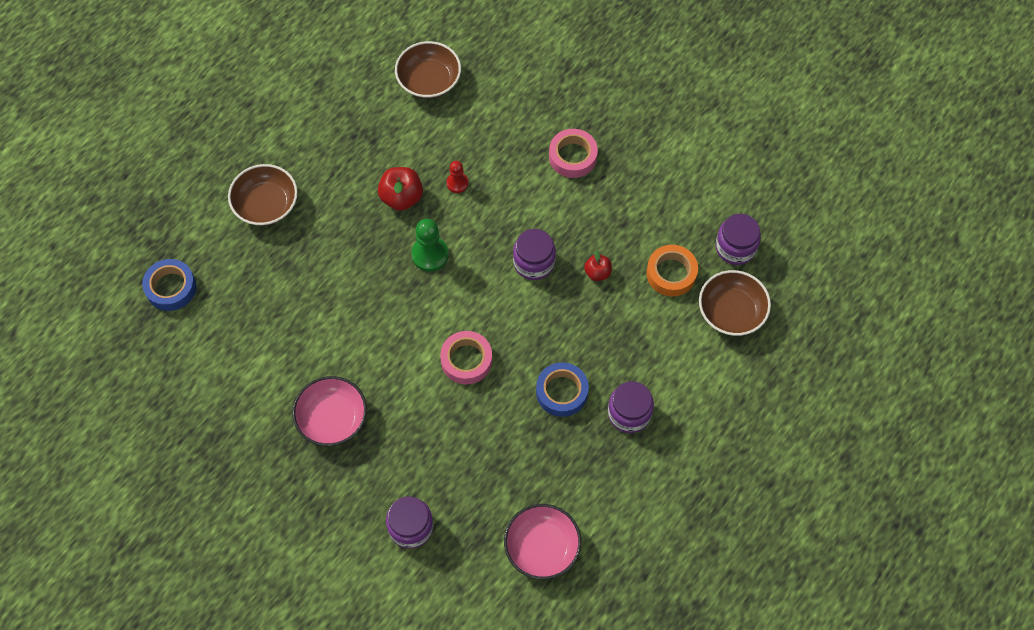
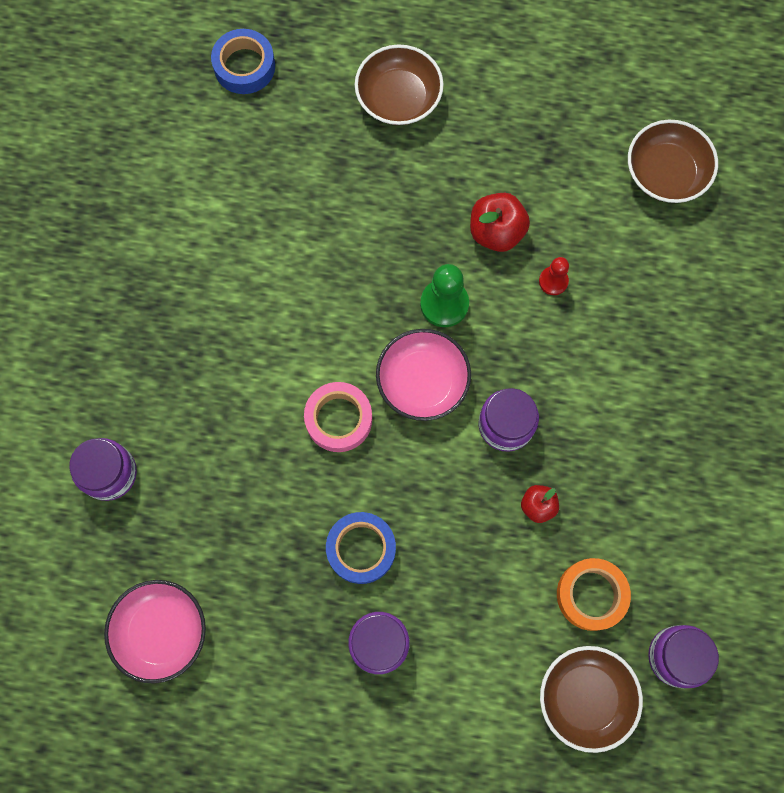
camera: 60 degrees right, 10 degrees up
pink bowl [292,376,367,446] -> pink bowl moved to [376,329,471,421]
pink tape [549,129,598,178] -> none

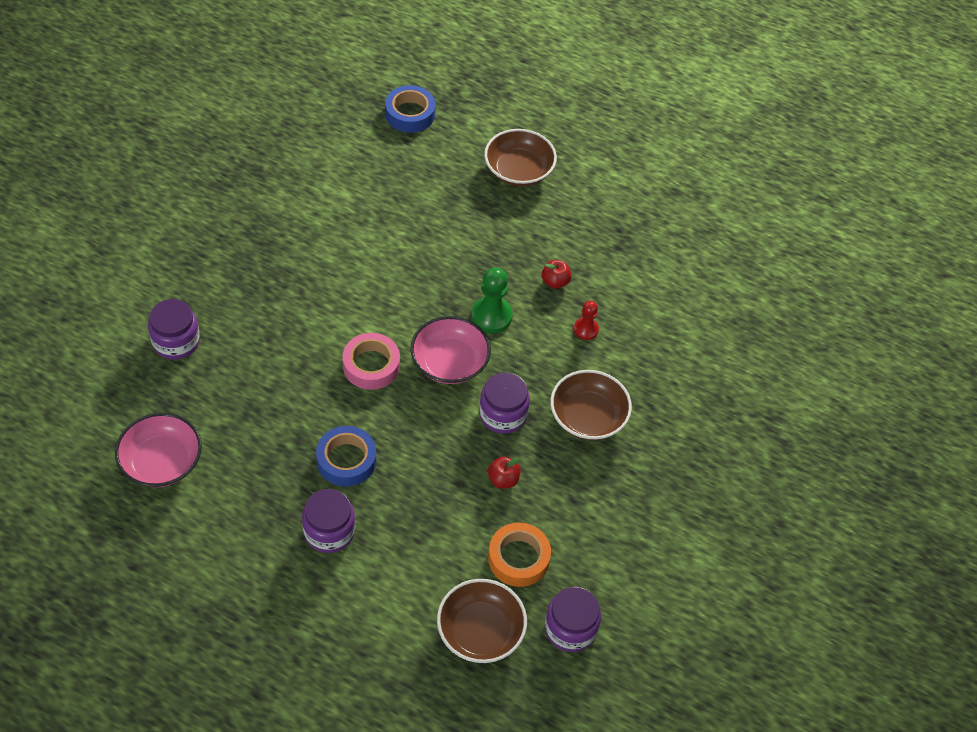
camera: 15 degrees right, 20 degrees down
red apple [470,193,530,252] -> red apple [542,260,571,289], size x0.60
brown bowl [628,120,718,203] -> brown bowl moved to [550,370,632,440]

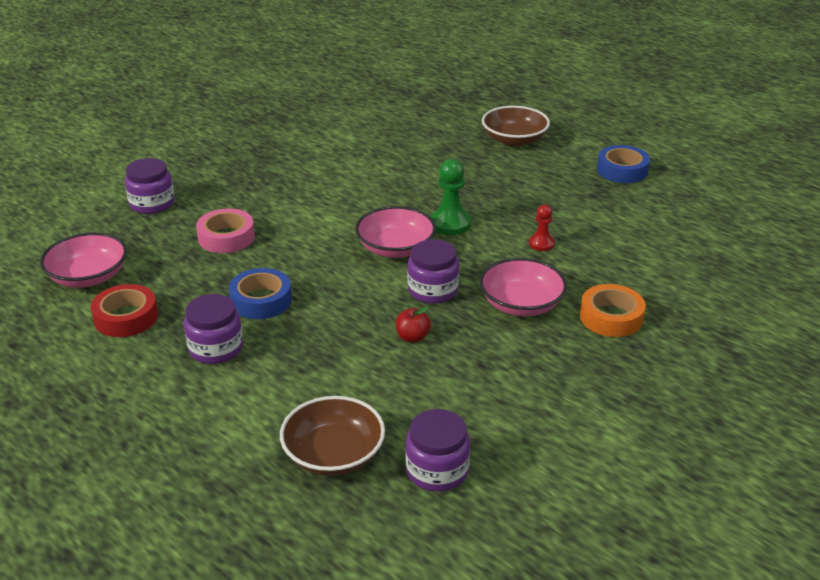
camera: 20 degrees right, 20 degrees down
pink tape [343,333,400,390] -> pink tape moved to [196,208,255,253]
blue tape [385,85,436,133] -> blue tape moved to [597,145,650,183]
orange tape [488,523,551,587] -> orange tape moved to [580,284,646,337]
red apple [542,260,571,289] -> none
brown bowl [550,370,632,440] -> pink bowl [479,258,567,316]
none -> red tape [91,284,158,337]

